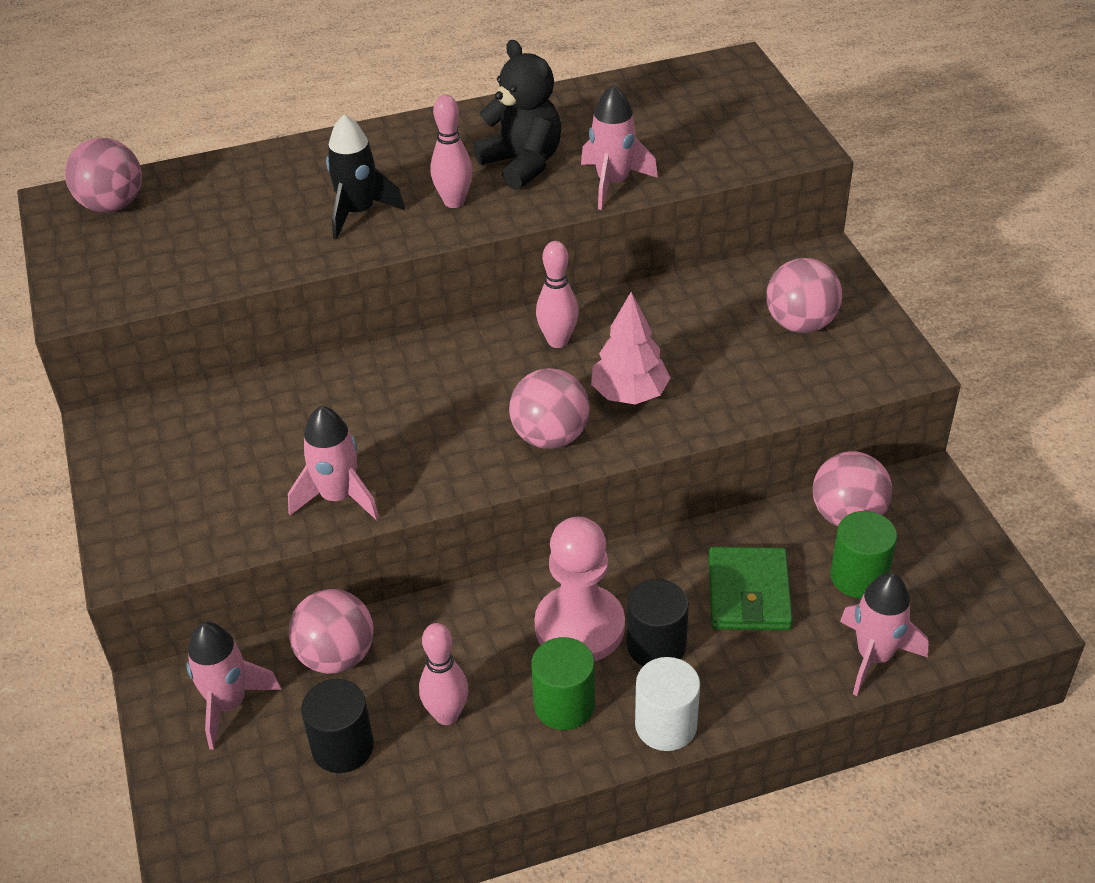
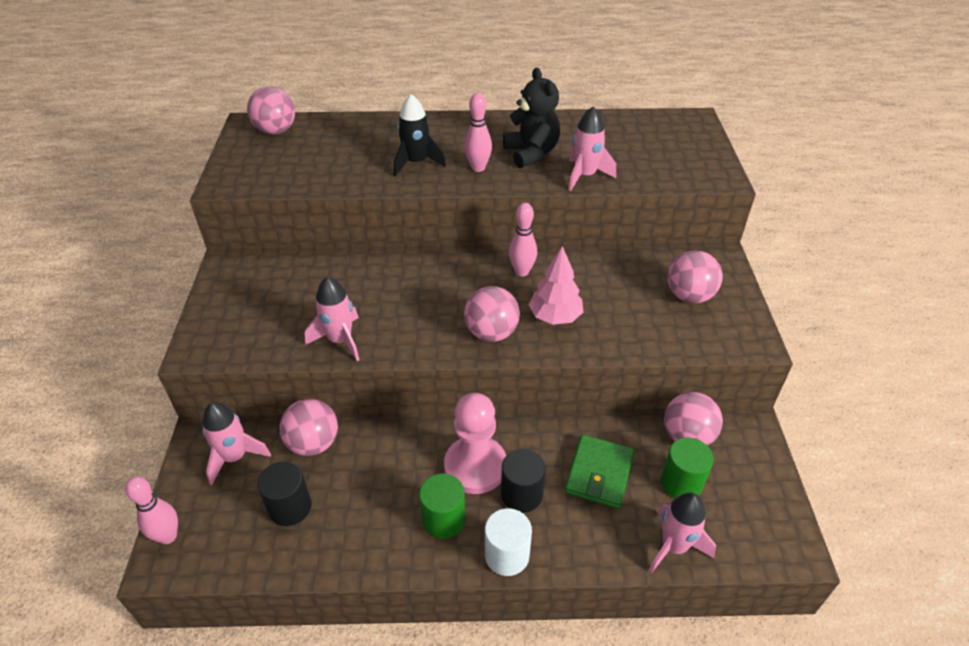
camera: 15 degrees right, 0 degrees up
pink bowling pin [419,623,468,725] -> pink bowling pin moved to [125,476,178,544]

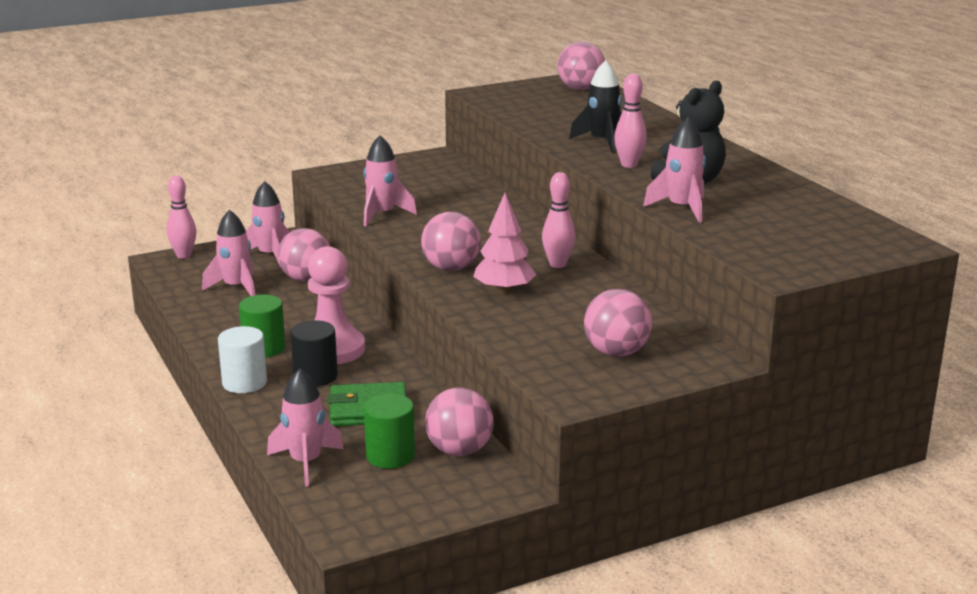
camera: 65 degrees right, 20 degrees down
black cylinder [257,461,311,526] -> pink rocket [202,210,255,296]

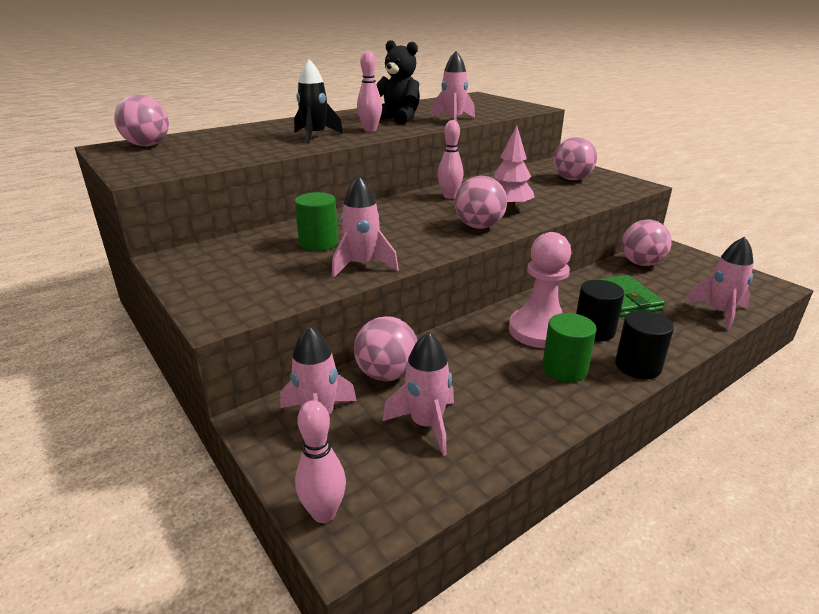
camera: 100 degrees left, 5 degrees up
white cylinder [218,326,267,393] -> black cylinder [615,310,674,379]
green cylinder [364,394,415,469] -> green cylinder moved to [294,192,338,251]

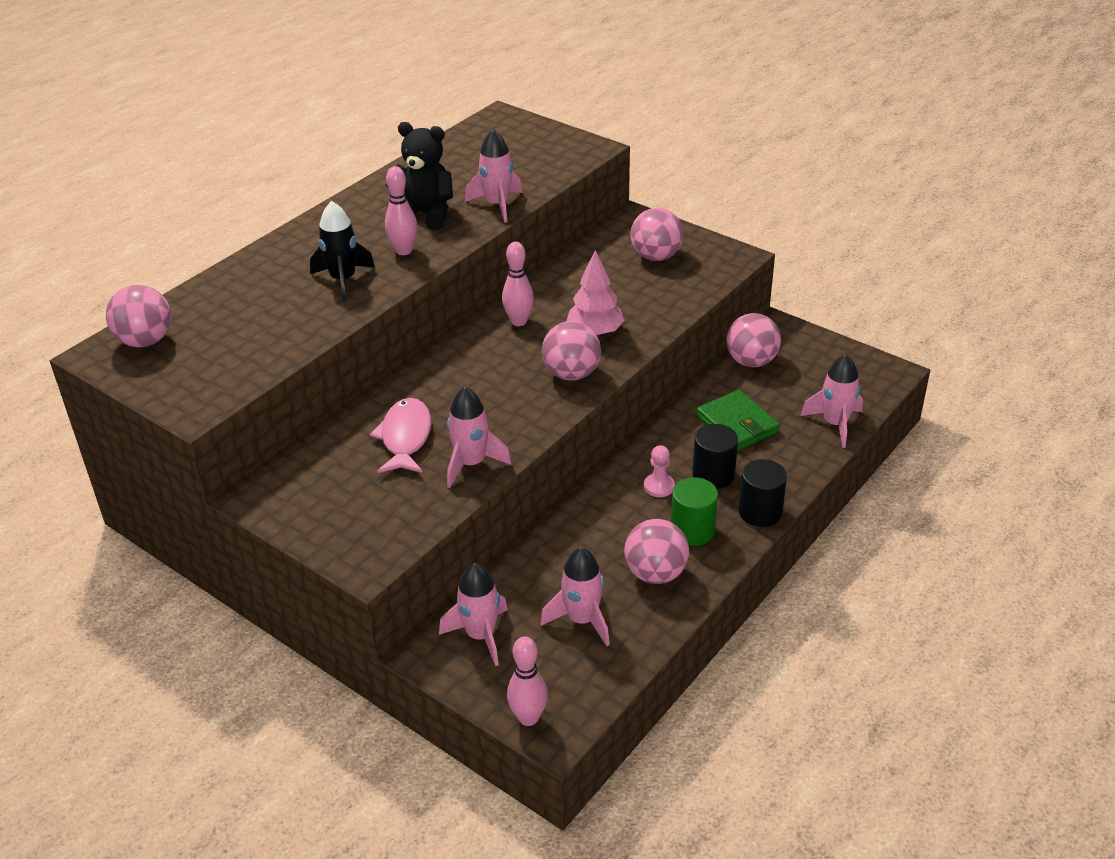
camera: 15 degrees left, 10 degrees up
green cylinder [294,192,338,251] -> pink fish [370,398,431,473]
pink ball [354,316,418,381] -> pink ball moved to [624,519,689,584]
pink pawn [509,232,571,348] -> pink pawn [644,445,675,497], size x0.47

